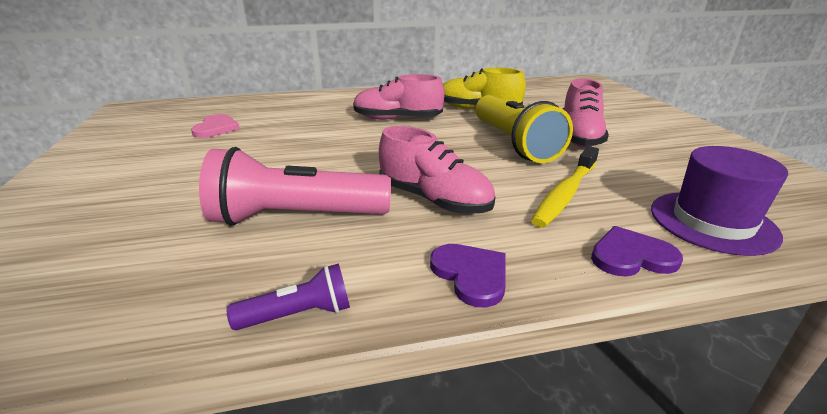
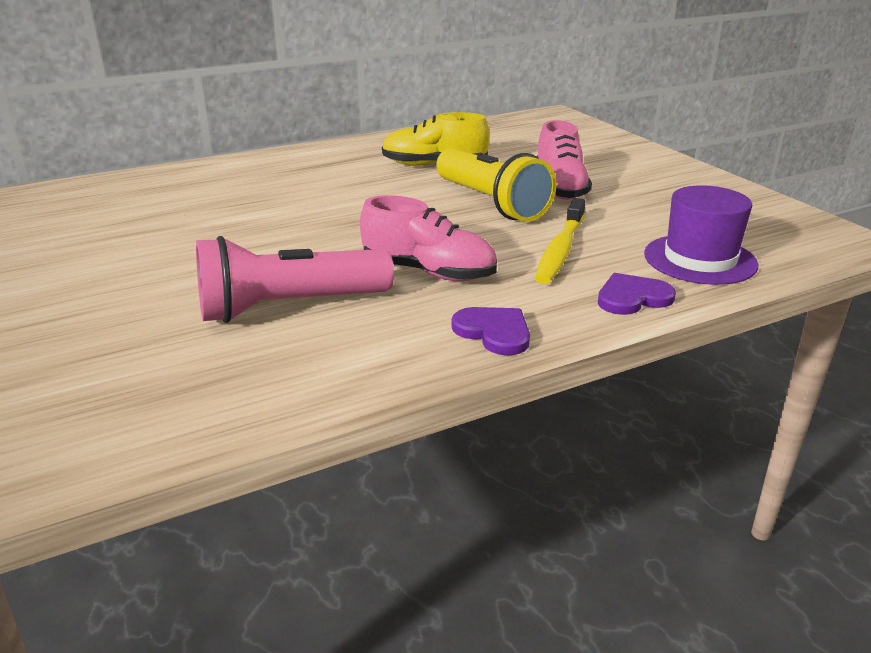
camera: 15 degrees left, 0 degrees up
pink heart [191,114,240,138] -> none
purple flashlight [227,263,350,330] -> none
pink shoe [353,74,444,120] -> none

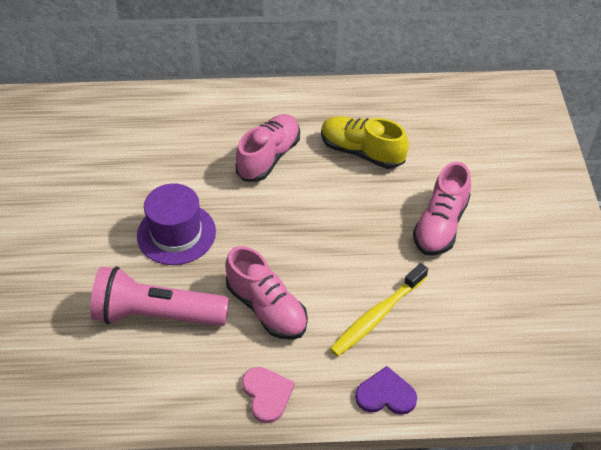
camera: 25 degrees right, 20 degrees up
yellow flashlight [436,148,557,222] -> none
purple heart [451,307,530,355] -> pink heart [242,367,295,423]
purple hat [644,185,758,285] -> purple hat moved to [137,184,216,265]
none -> pink shoe [235,114,300,182]

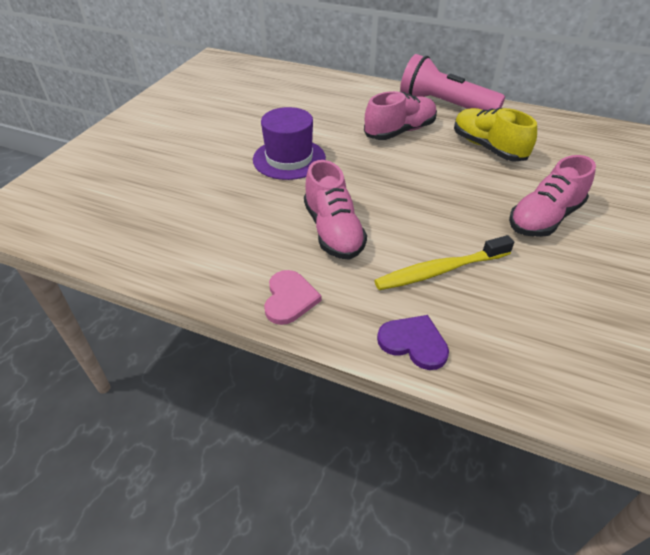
camera: 25 degrees right, 5 degrees down
pink flashlight [90,266,229,326] -> pink flashlight moved to [400,54,505,110]

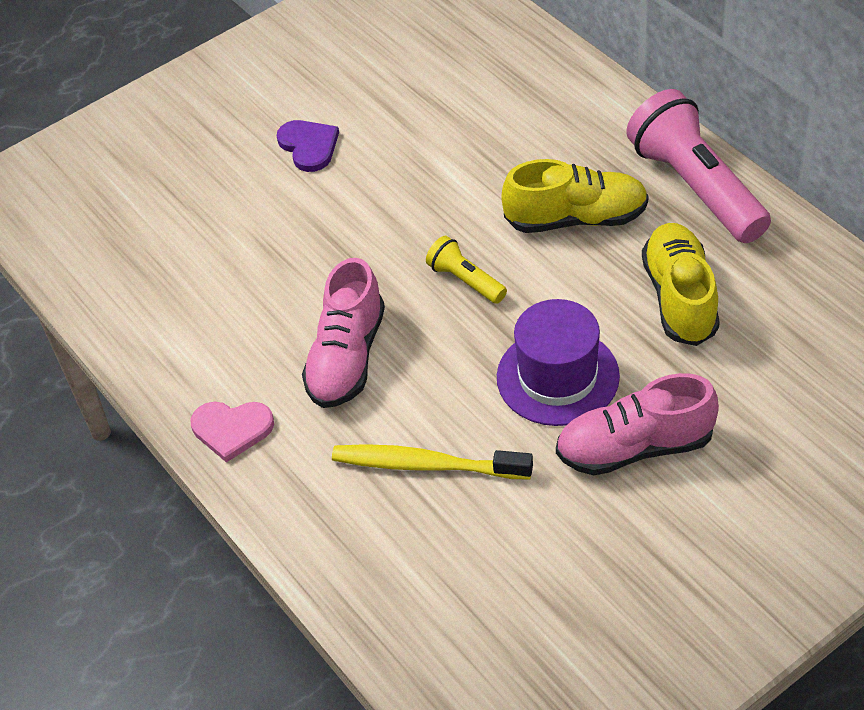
camera: 35 degrees right, 5 degrees up
purple hat [253,107,326,180] -> purple hat moved to [497,299,620,426]
pink heart [264,270,322,325] -> pink heart turned 60 degrees clockwise [190,402,274,463]
pink shoe [364,91,437,140] -> yellow shoe [501,159,649,233]
purple heart [377,315,449,370] -> purple heart moved to [277,120,339,172]
none -> yellow flashlight [426,236,507,304]

